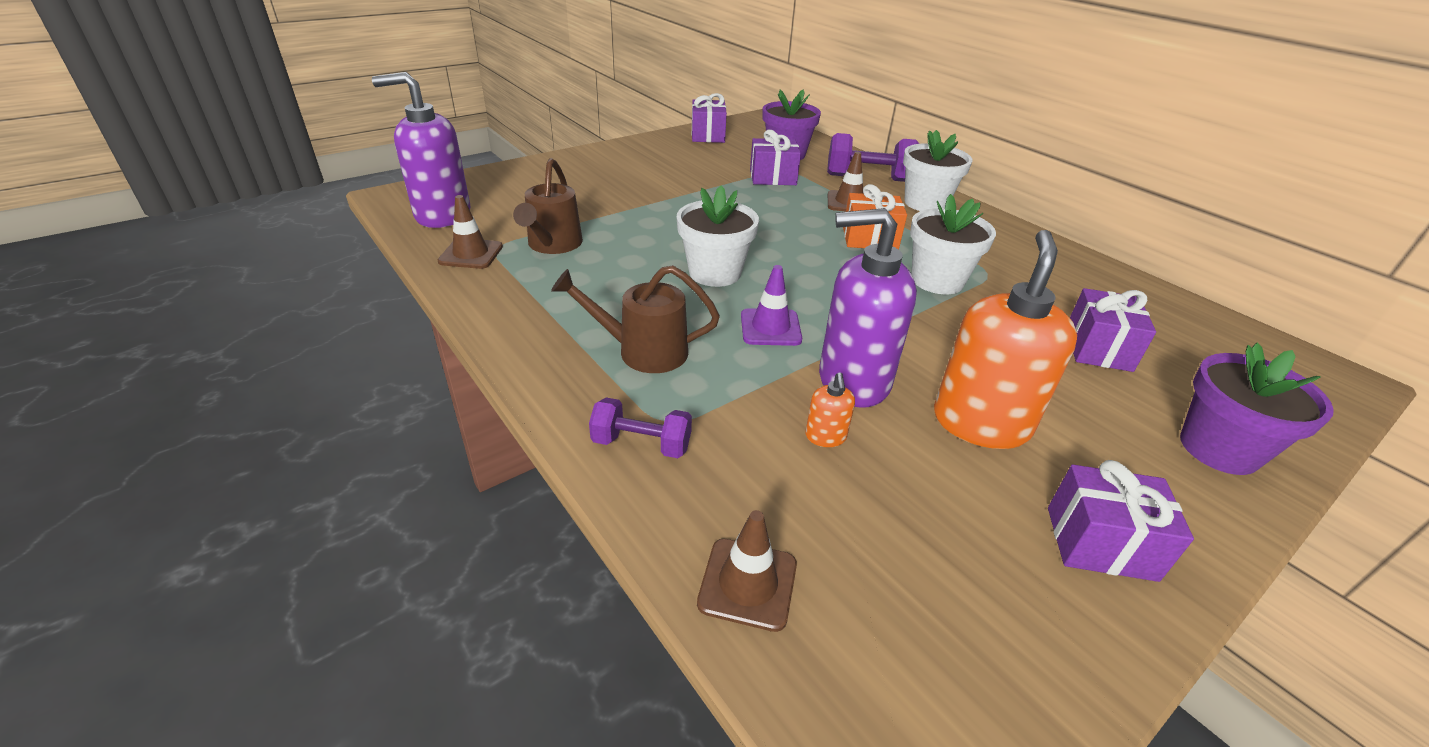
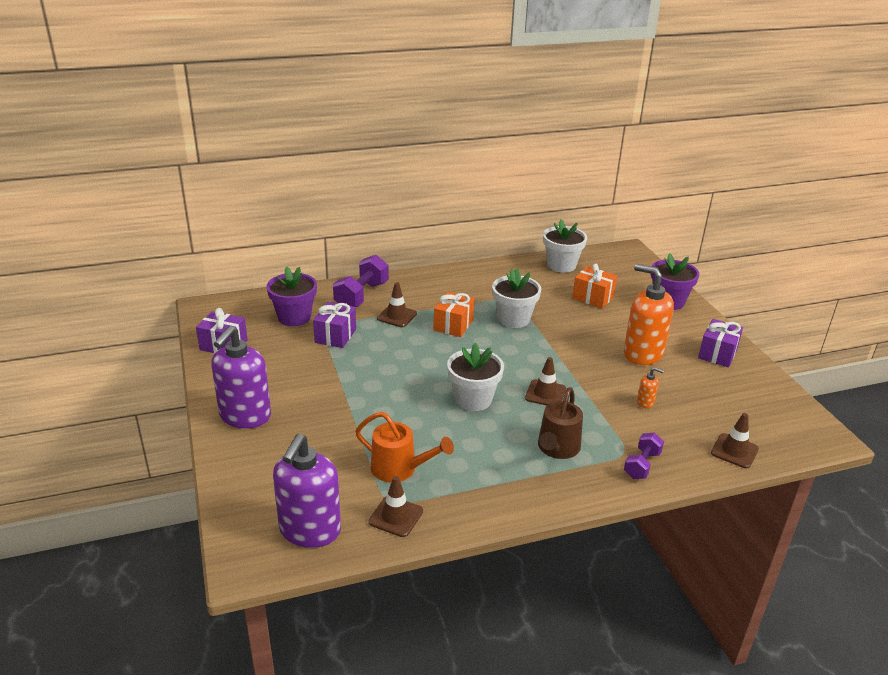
camera: 70 degrees left, 5 degrees down
brown watering can [513,158,583,254] -> orange watering can [355,412,454,482]
purple traffic cone [741,265,802,346] -> brown traffic cone [525,357,566,406]
purple soap dispenser [819,208,917,408] -> purple soap dispenser moved to [211,325,271,429]
white flower pot [903,130,972,211] -> white flower pot moved to [543,219,587,273]
purple gift [1070,288,1156,372] -> orange gift [572,264,617,309]

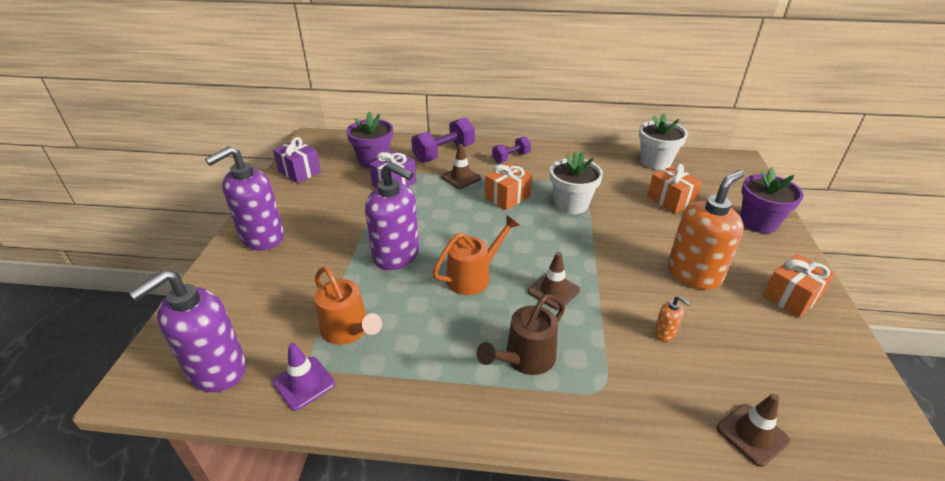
camera: 25 degrees right, 5 degrees up
brown traffic cone [369,476,423,537] -> purple traffic cone [273,343,335,411]
white flower pot [447,343,504,411] -> orange watering can [433,216,519,295]
orange soap dispenser [624,264,674,365] -> orange soap dispenser turned 75 degrees clockwise [668,170,744,290]
purple dumbbell [624,433,664,479] -> purple dumbbell moved to [492,136,531,163]
purple gift [698,319,743,367] -> orange gift [763,254,835,318]
none -> purple soap dispenser [365,162,419,270]

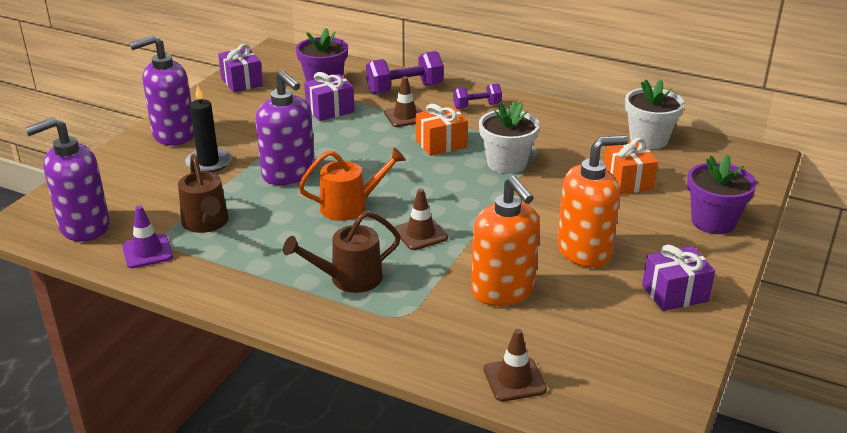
camera: 20 degrees right, 5 degrees down
orange watering can [315,267,382,345] -> brown watering can [178,154,229,233]
orange soap dispenser [654,296,691,341] -> orange soap dispenser [471,176,540,306], size x2.40
orange gift [763,254,835,318] -> purple gift [642,245,715,311]
none -> black candle [185,85,231,172]

